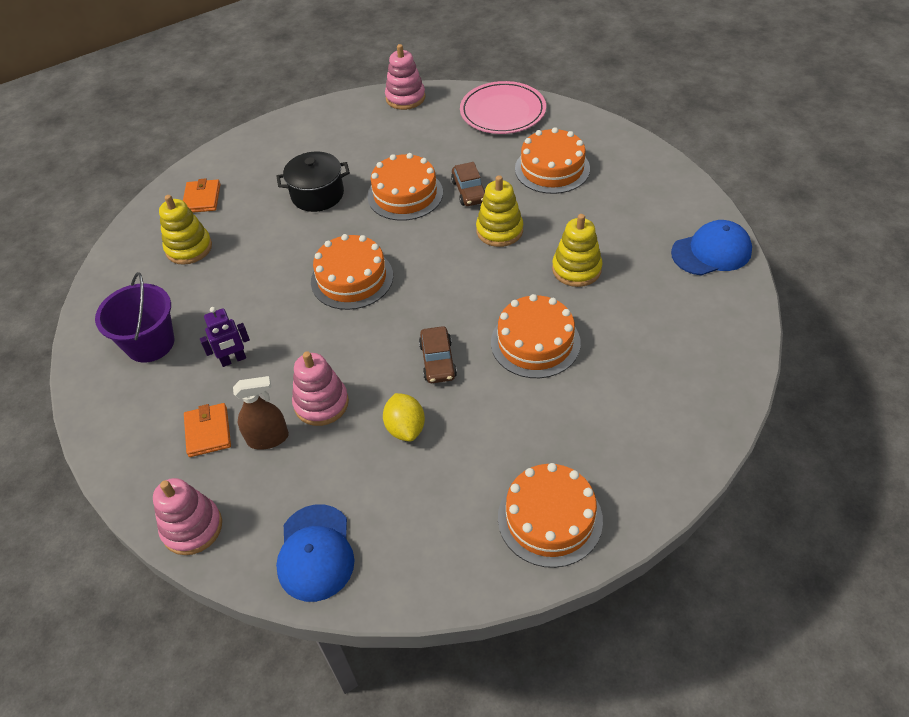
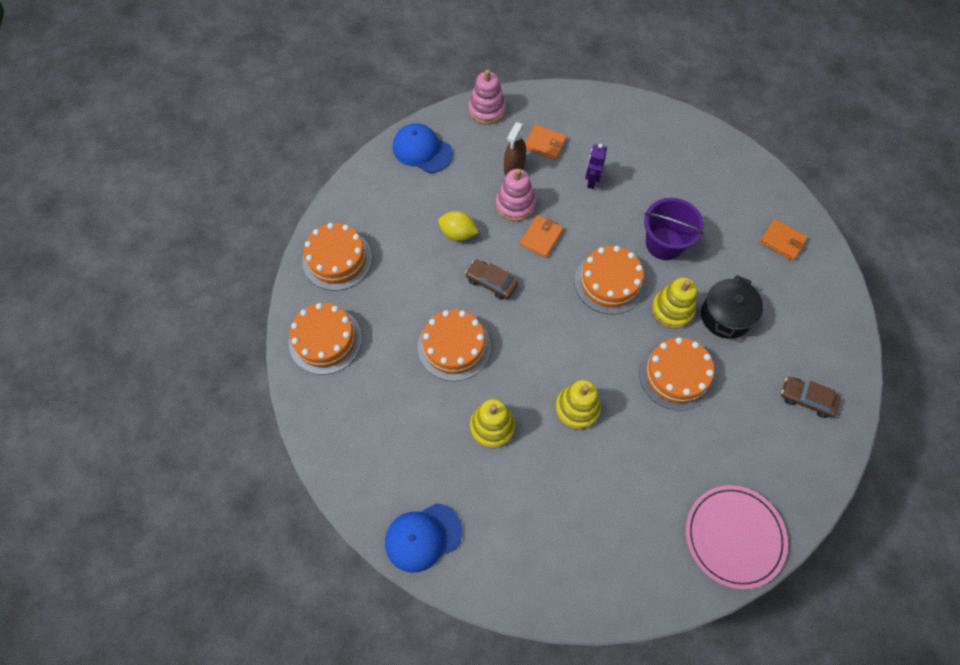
camera: 125 degrees right, 15 degrees up
purple bucket [95,272,174,363] -> purple bucket moved to [644,198,704,260]
yellow stacking toy [159,195,212,265] -> yellow stacking toy moved to [651,277,697,329]
pink stacking toy [385,44,425,110] -> none
brown car [451,162,485,206] -> brown car moved to [781,377,841,418]
orange cake [515,127,590,194] -> orange cake moved to [289,303,362,375]
blue cap [671,220,752,276] -> blue cap turned 45 degrees clockwise [385,503,462,573]
none -> orange wallet [520,215,563,258]

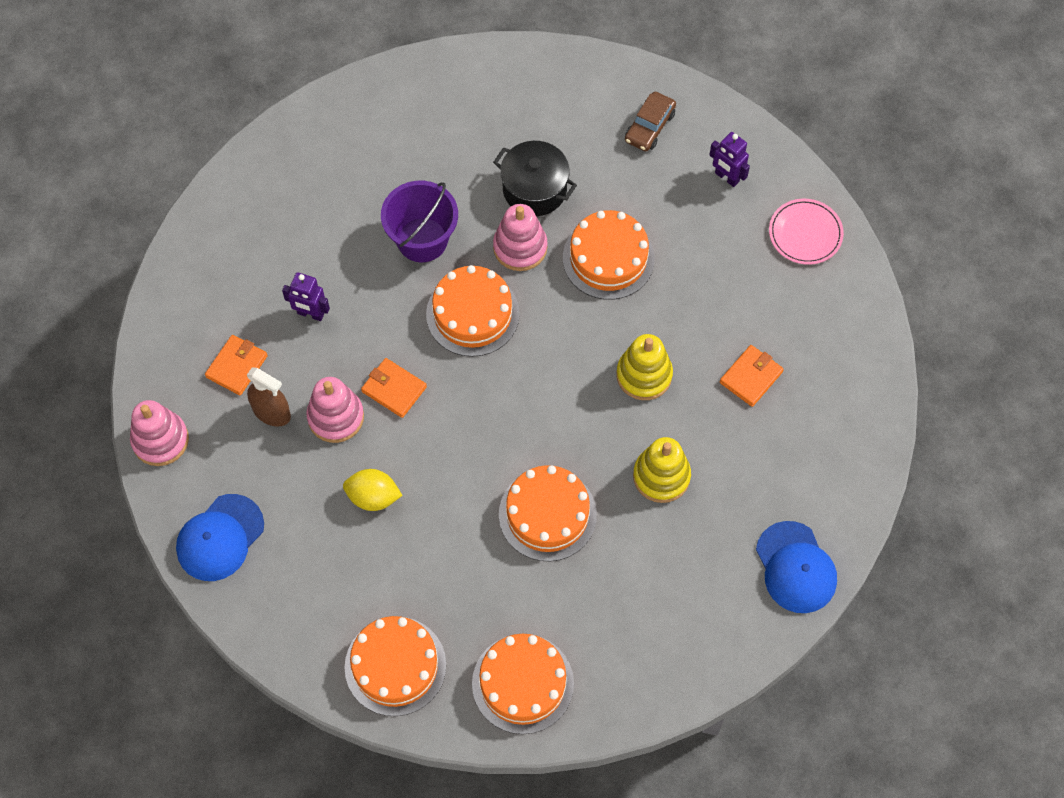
camera: 85 degrees left, 0 degrees up
yellow lemon [438,211,478,241] -> yellow lemon turned 75 degrees clockwise [343,469,403,511]
brown car [465,259,518,300] -> none
yellow stacking toy [651,277,697,329] -> pink stacking toy [493,204,547,271]
pink plate [686,485,788,589] -> pink plate [769,199,844,265], size x0.66
orange wallet [760,219,808,261] -> orange wallet moved to [720,345,784,407]
none -> purple robot [709,132,750,187]

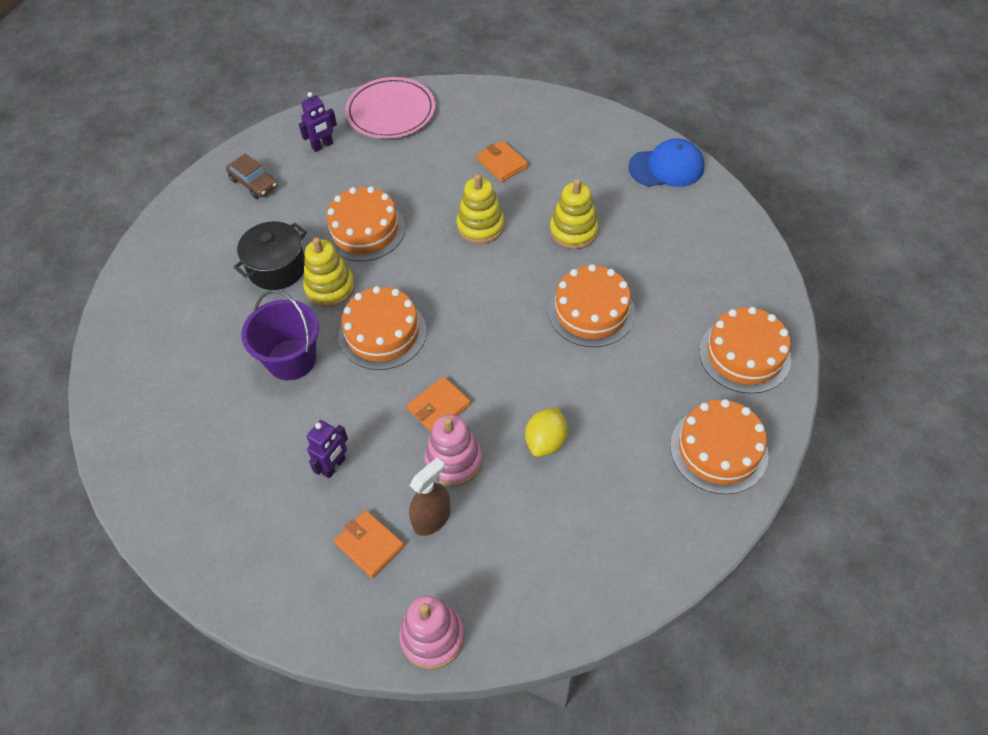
camera: 75 degrees left, 10 degrees down
blue cap [176,494,264,581] -> none
pink stacking toy [493,204,547,271] -> yellow stacking toy [303,237,355,307]
pink plate [769,199,844,265] -> pink plate [345,77,435,139], size x1.52

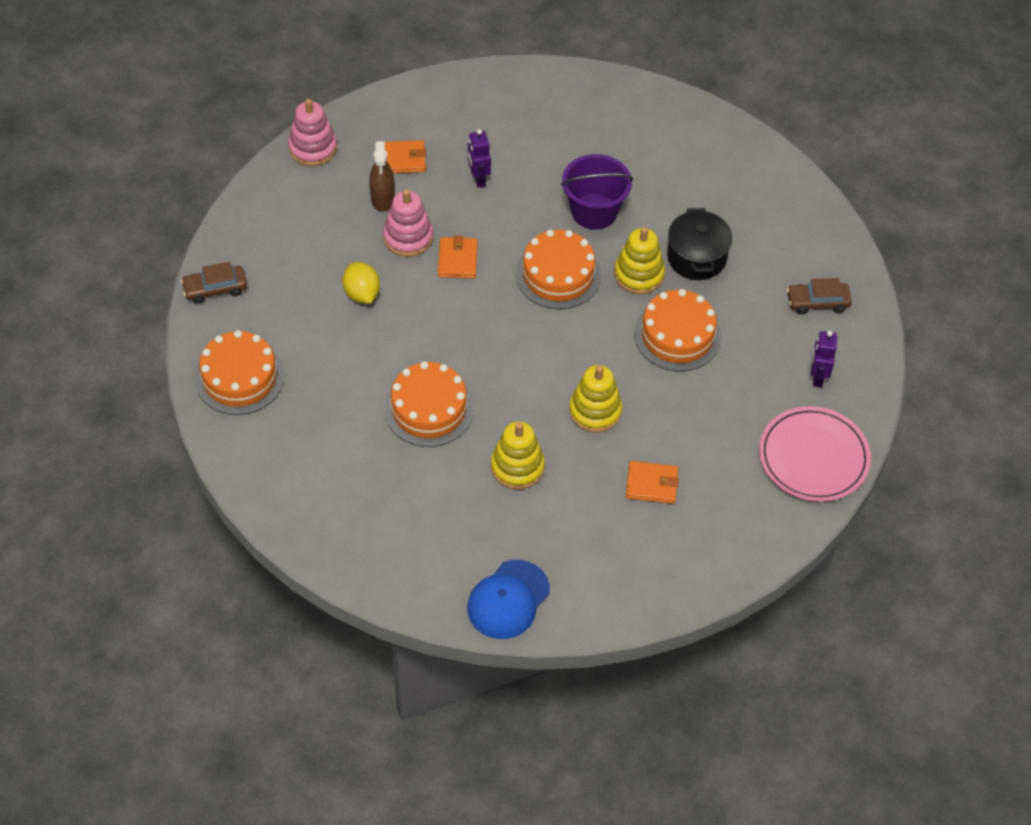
camera: 130 degrees right, 0 degrees up
orange cake [699,307,791,394] -> none
none -> brown car [181,262,247,304]

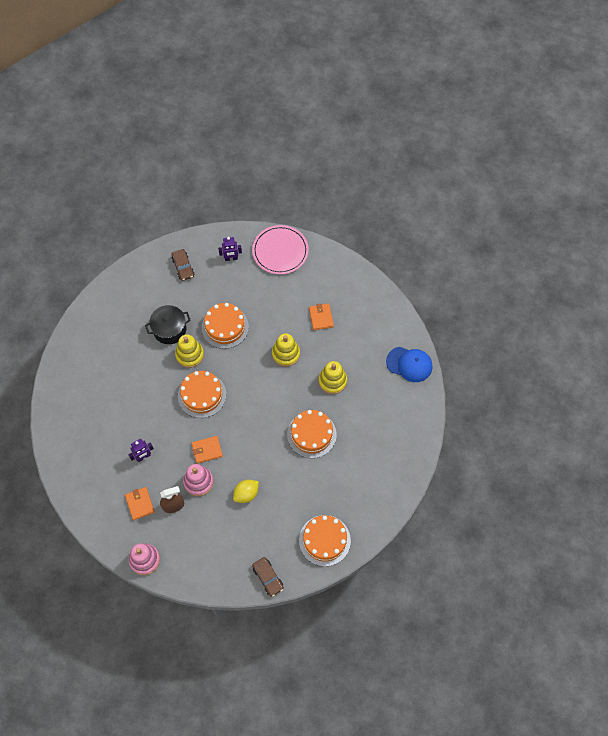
camera: 105 degrees left, 10 degrees up
purple bucket [561,154,633,230] -> none

